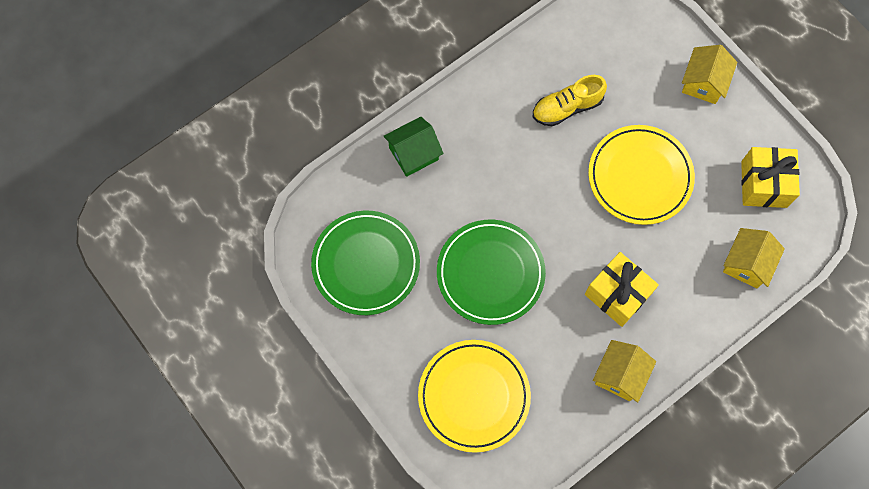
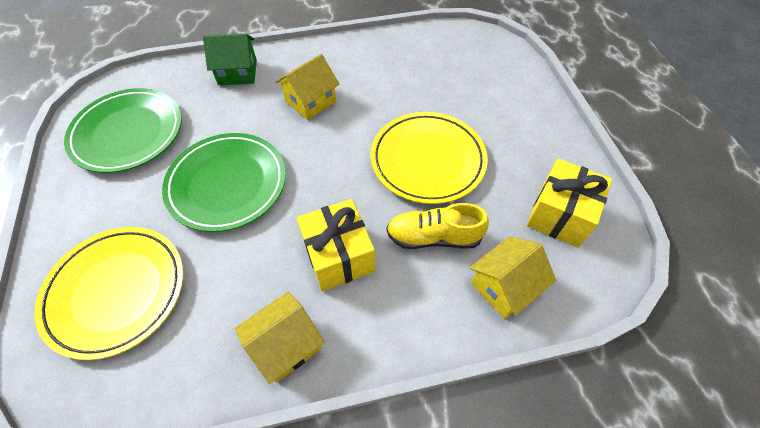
camera: 25 degrees right, 15 degrees down
yellow shoe [533,75,607,126] -> yellow shoe moved to [386,203,489,249]
yellow house [682,45,737,104] -> yellow house moved to [275,54,339,120]

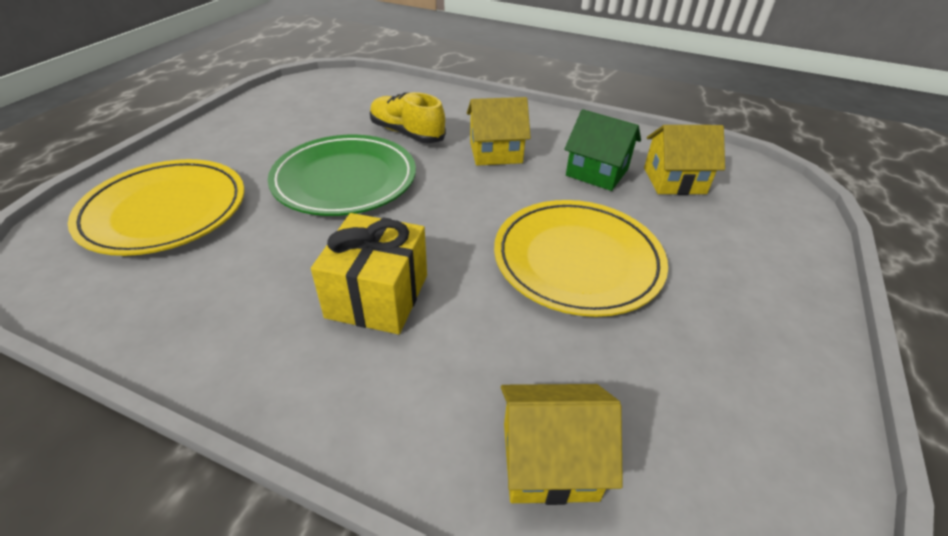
camera: 35 degrees right, 15 degrees down
green plate [64,88,182,173] -> none
green house [203,34,257,85] -> green house moved to [564,109,641,191]
yellow house [235,292,325,384] -> yellow house moved to [644,125,725,195]
yellow shoe [386,203,489,249] -> yellow shoe moved to [370,92,446,143]
yellow gift [526,158,612,248] -> none

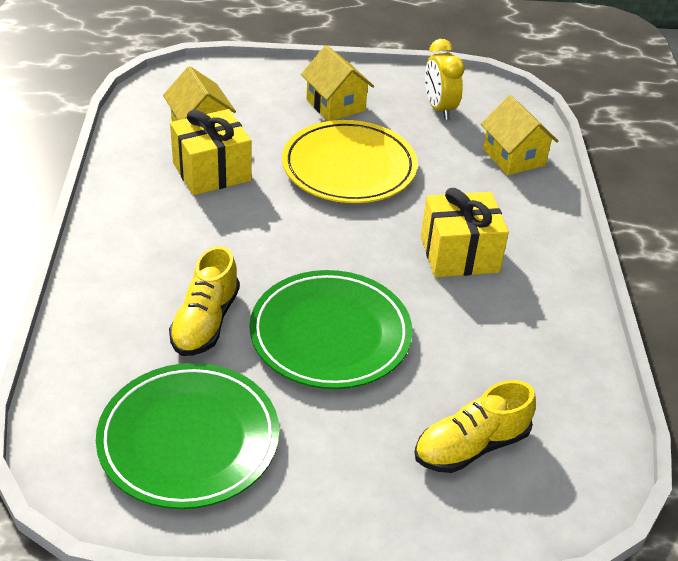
camera: 115 degrees left, 0 degrees up
yellow plate [68,159,245,256] -> yellow shoe [415,380,536,473]
yellow house [467,97,531,166] -> yellow house moved to [301,45,374,121]
green house [564,109,641,191] -> yellow gift [170,109,252,195]
none -> green plate [96,363,279,509]
none -> yellow clock [425,39,465,120]

